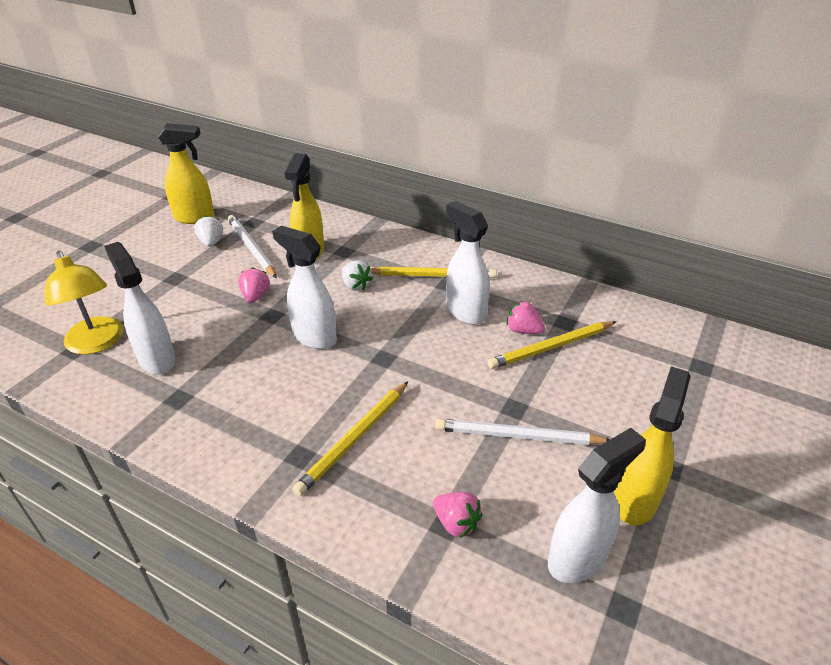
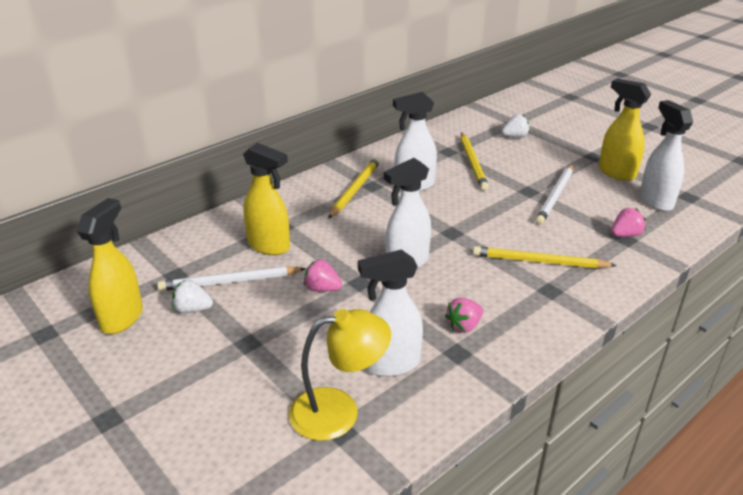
camera: 70 degrees left, 5 degrees down
yellow pencil [293,381,408,496] -> yellow pencil turned 135 degrees clockwise [473,246,617,268]
white strawberry [342,260,373,291] -> white strawberry moved to [502,114,530,138]
pink strawberry [506,301,545,334] -> pink strawberry moved to [445,297,483,333]

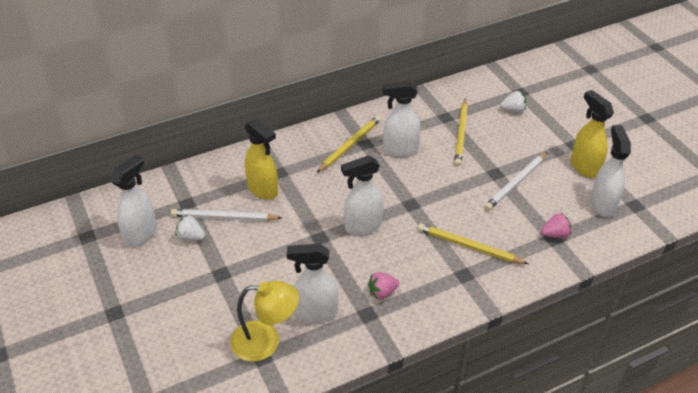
camera: 15 degrees right, 10 degrees up
yellow spray bottle [77,198,143,334] -> white spray bottle [110,154,157,247]
pink strawberry [304,259,342,292] -> none

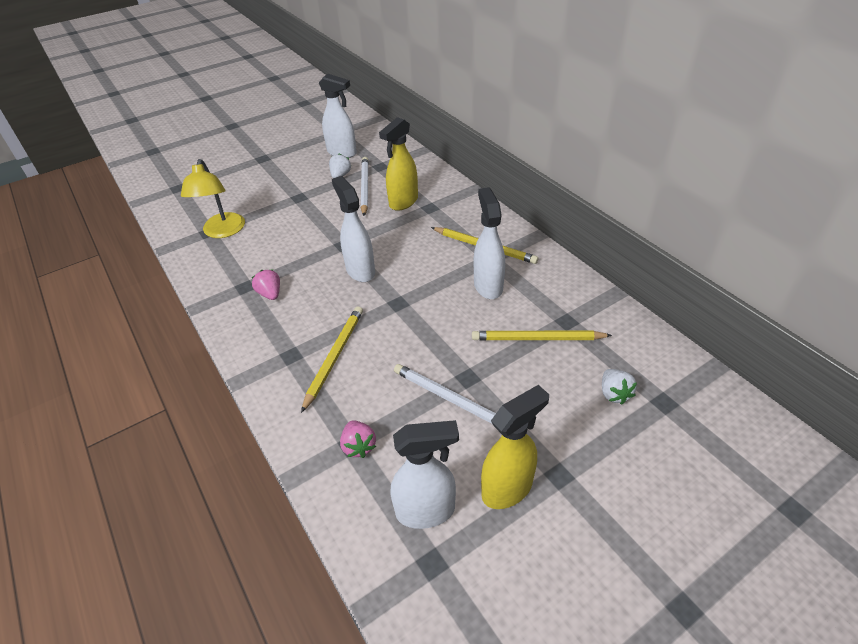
camera: 85 degrees right, 0 degrees up
white spray bottle [287,244,338,323] -> none

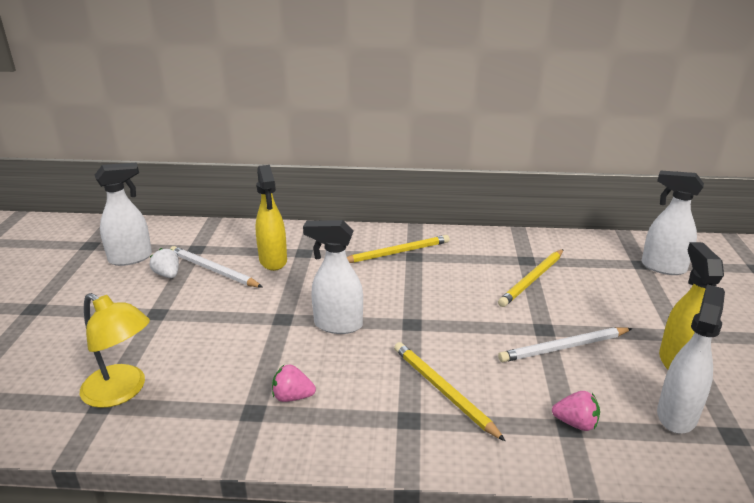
camera: 55 degrees left, 15 degrees down
white spray bottle [474,187,505,299] -> white spray bottle moved to [642,170,704,275]
white strawberry [602,369,637,405] -> none

